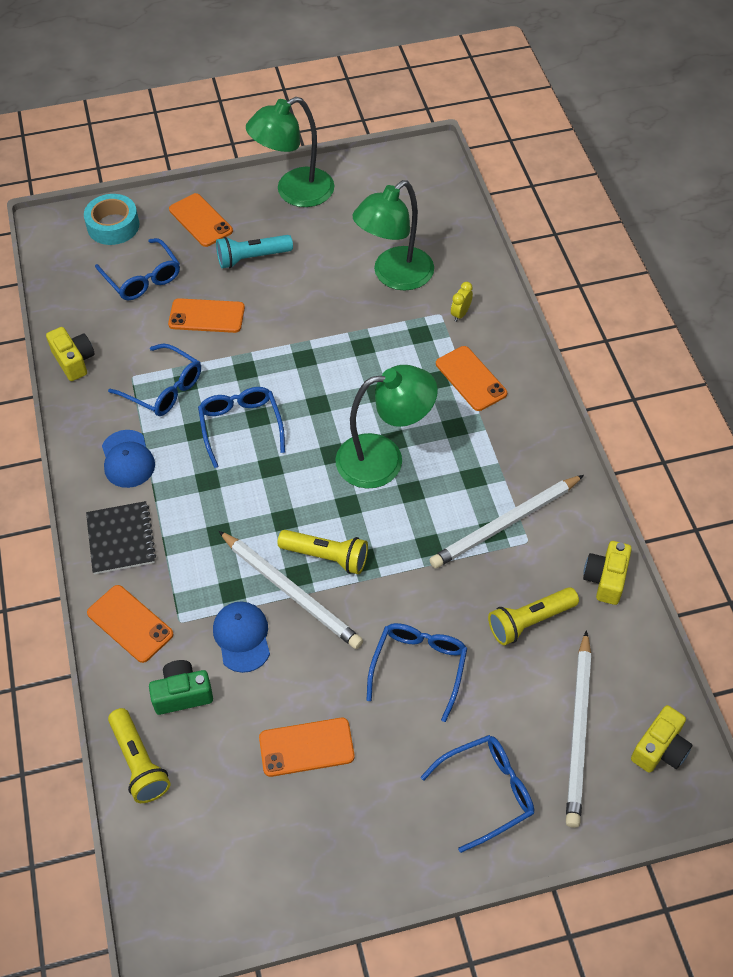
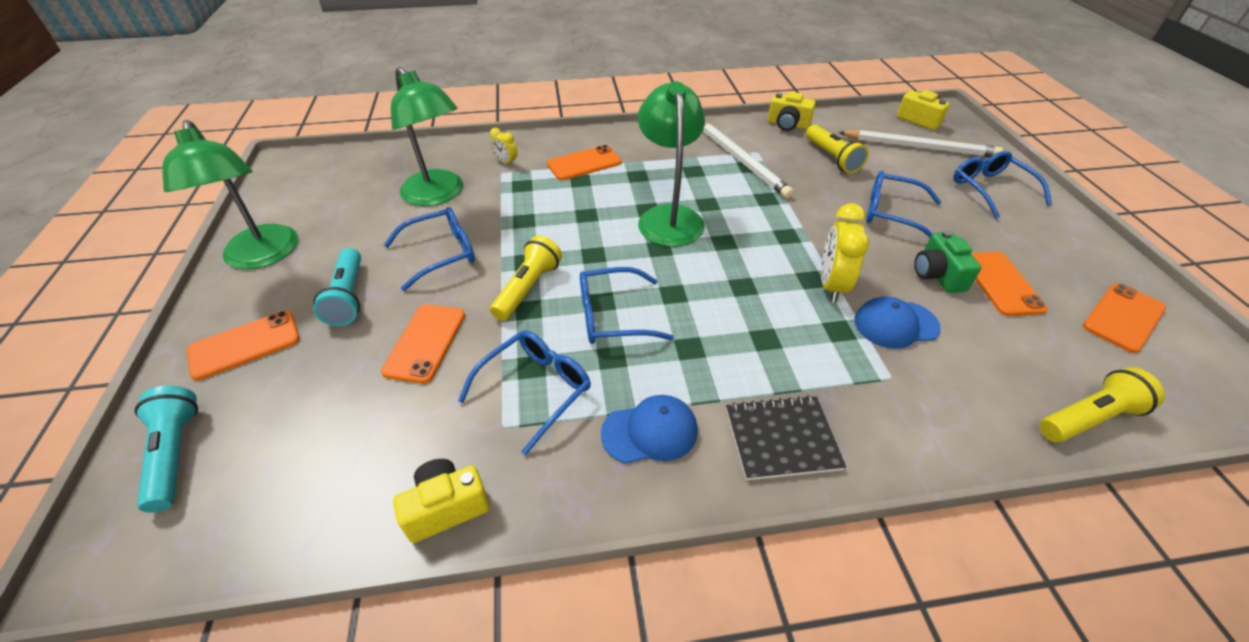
camera: 85 degrees left, 10 degrees down
turquoise tape [84,194,139,245] -> turquoise flashlight [135,386,198,513]
orange phone [87,585,174,663] -> orange phone moved to [1083,283,1166,353]
blue glasses [95,238,180,300] -> blue glasses moved to [384,207,475,291]
green camera [149,660,213,715] -> green camera moved to [914,230,982,293]
white pencil [219,531,363,649] -> yellow clock [821,203,870,303]
yellow flashlight [278,530,368,574] -> yellow flashlight moved to [490,236,562,321]

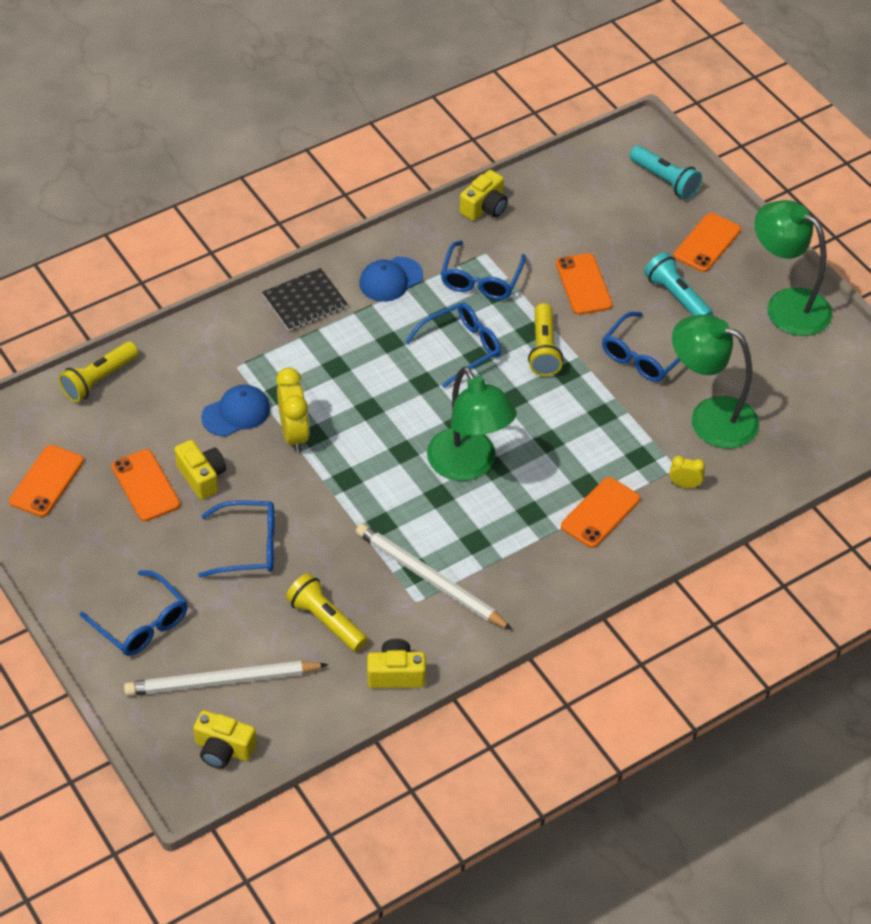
camera: 155 degrees right, 5 degrees up
green camera [914,230,982,293] -> yellow camera [174,440,226,500]

